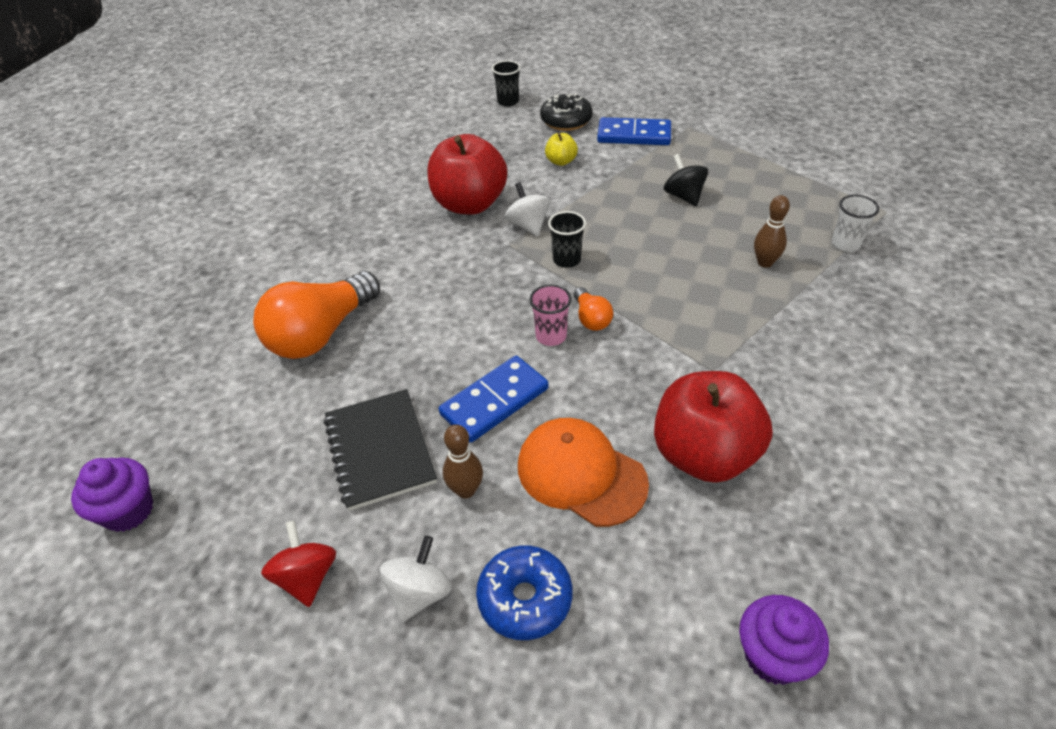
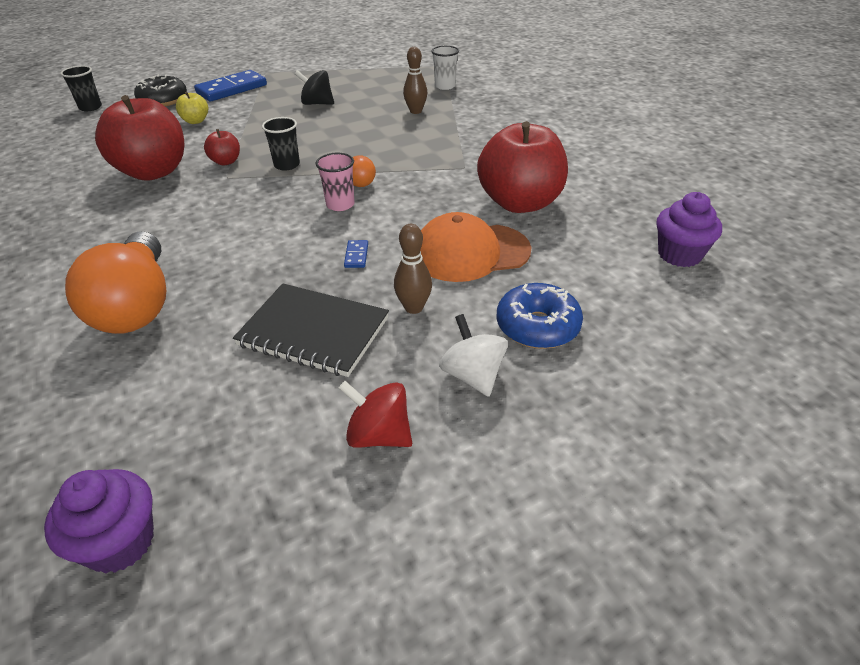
camera: 50 degrees left, 5 degrees down
blue domino [439,356,548,443] -> blue domino [344,240,368,268], size x0.42
white spinning top [505,182,550,237] -> red apple [204,129,240,166]

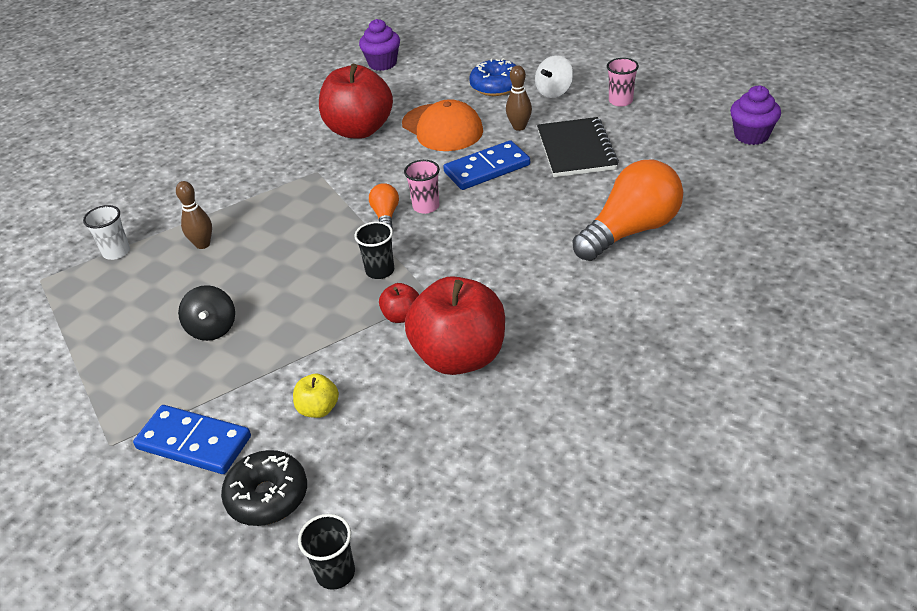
camera: 115 degrees left, 0 degrees up
red spinning top [339,381,412,448] -> pink cup [607,58,639,107]
blue domino [344,240,368,268] -> blue domino [443,140,530,190], size x2.36

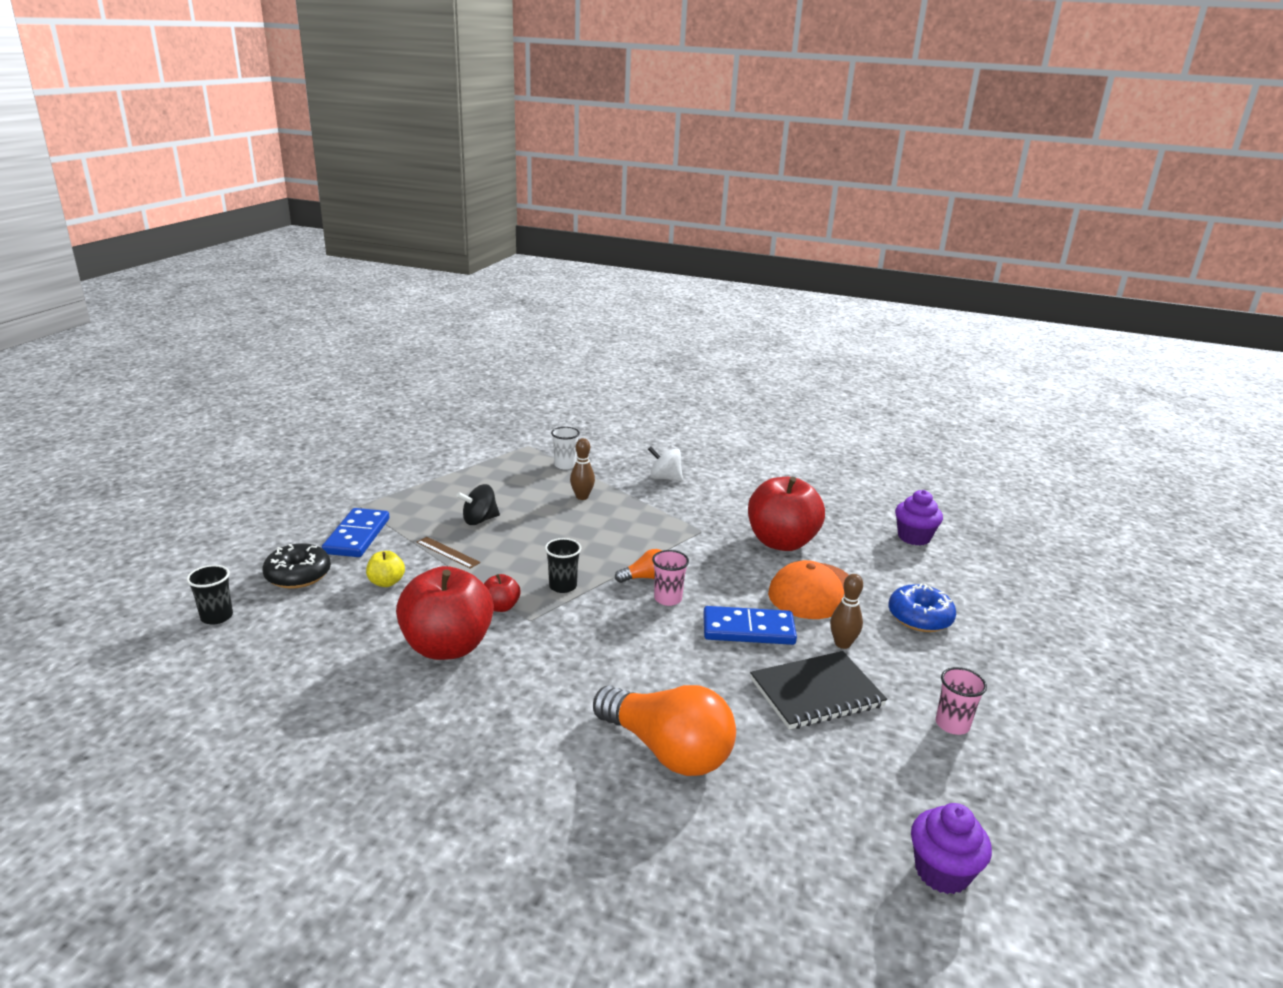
camera: 70 degrees right, 15 degrees down
blue domino [443,140,530,190] -> blue domino turned 45 degrees counterclockwise [703,606,797,645]
white spinning top [535,55,573,98] -> white spinning top moved to [648,446,683,481]
none -> brown ruler [417,537,480,569]

